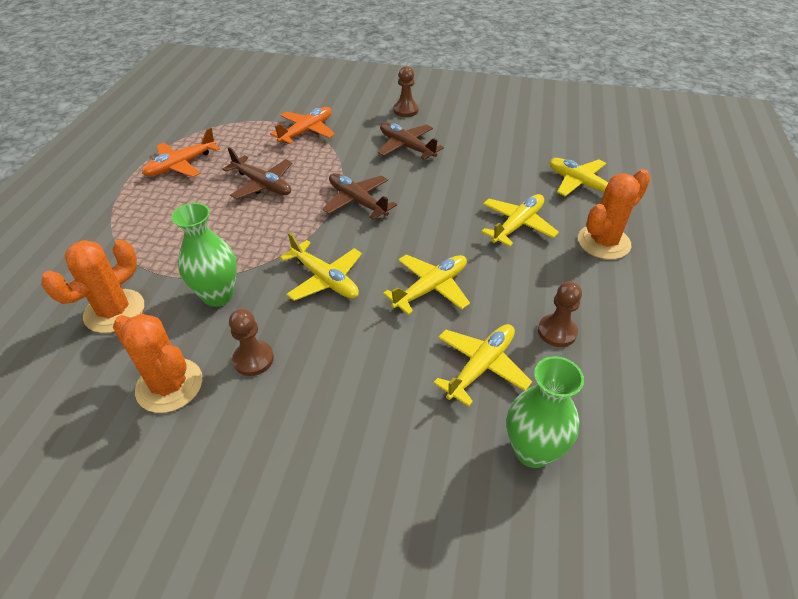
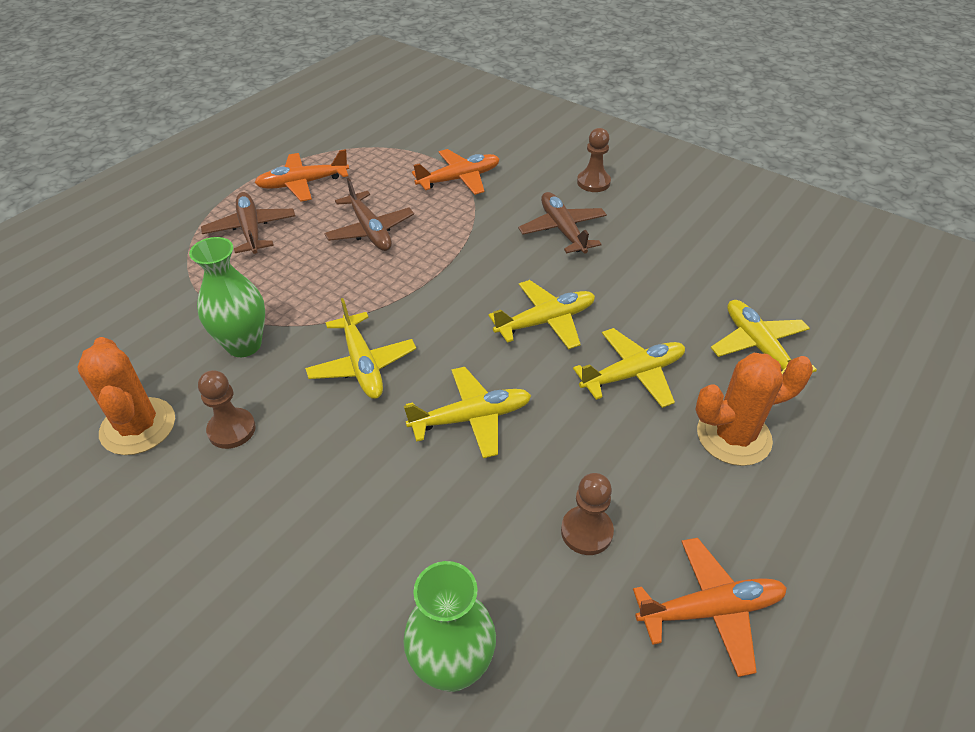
camera: 25 degrees right, 0 degrees up
orange cactus [41,239,144,333] -> none
brown plane [322,173,397,220] -> brown plane moved to [201,192,295,254]
yellow plane [433,324,532,407] -> yellow plane moved to [488,280,595,349]
none -> orange plane [633,538,787,677]

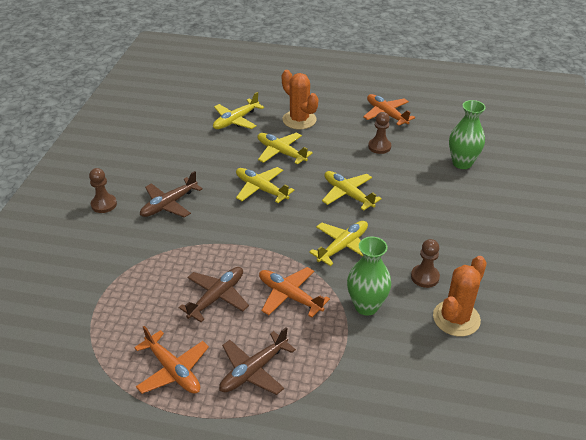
camera: 115 degrees left, 5 degrees down
orange plane [412,149,500,195] -> orange plane moved to [259,267,330,318]

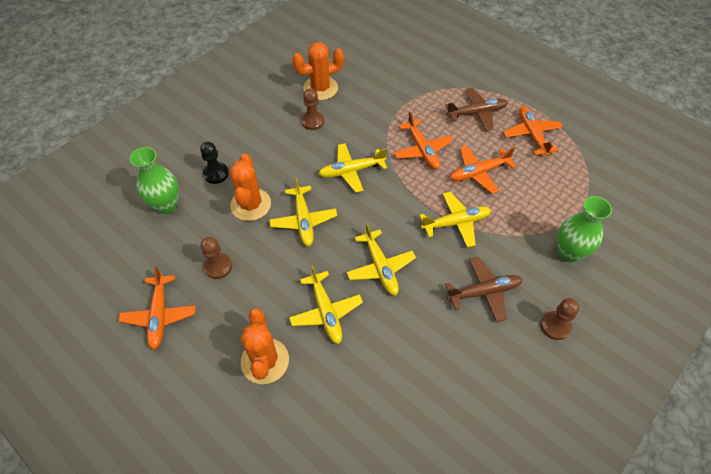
camera: 150 degrees left, 15 degrees up
brown plane [178,267,249,322] -> orange plane [450,146,516,194]
yellow plane [213,92,264,129] -> yellow plane moved to [420,192,491,248]
green vase [347,237,391,316] -> green vase moved to [557,196,612,263]
none -> black pawn [200,142,229,184]
none -> orange cactus [229,154,271,221]

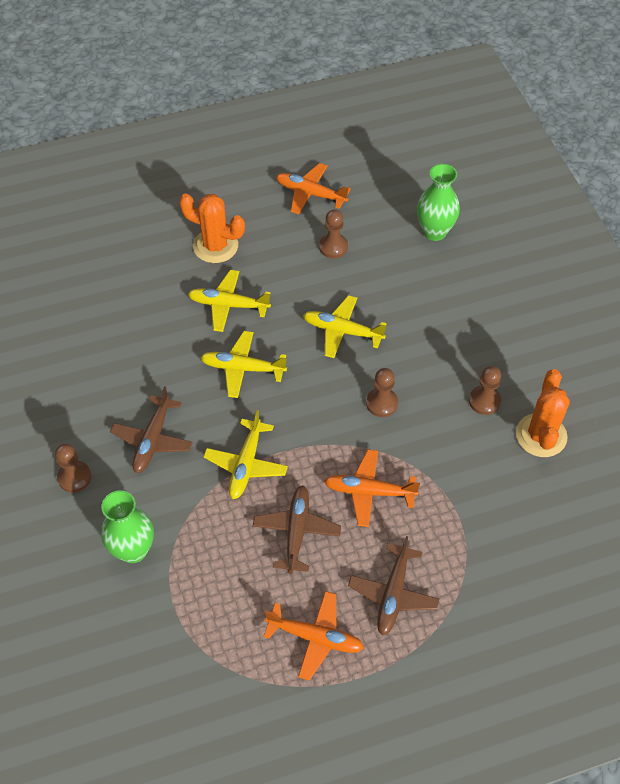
camera: 120 degrees right, 0 degrees up
black pawn [200,142,229,184] -> none
orange cactus [229,154,271,221] -> none
yellow plane [319,143,387,193] -> brown pawn [366,368,398,417]
orange plane [450,146,516,194] -> brown plane [253,485,341,574]

